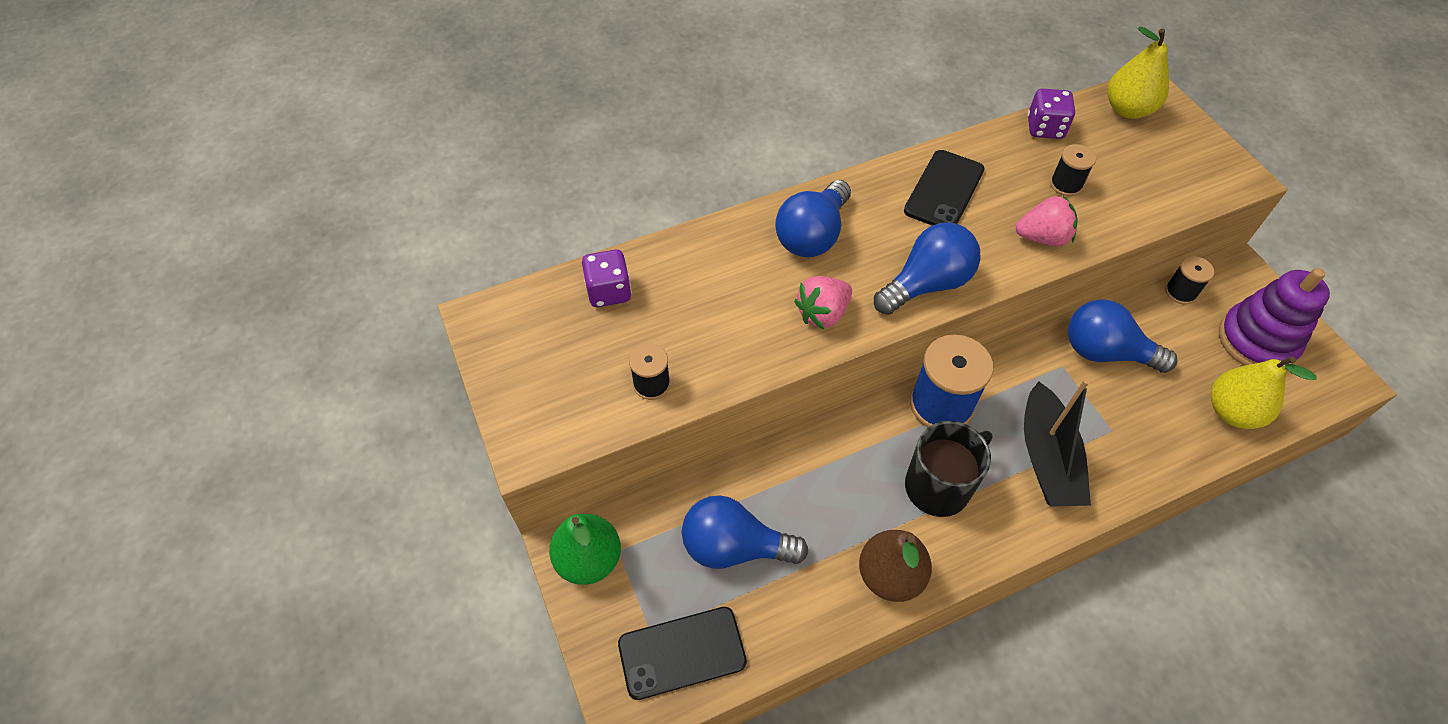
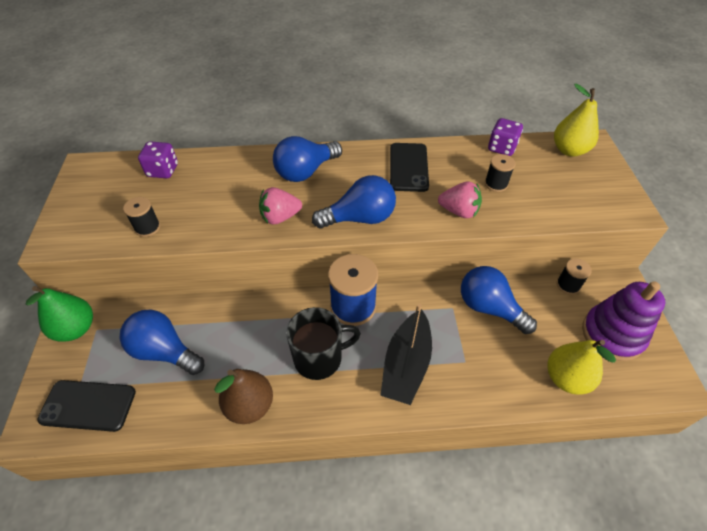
camera: 20 degrees right, 5 degrees down
black phone [904,150,985,226] -> black phone turned 45 degrees counterclockwise [390,143,429,192]

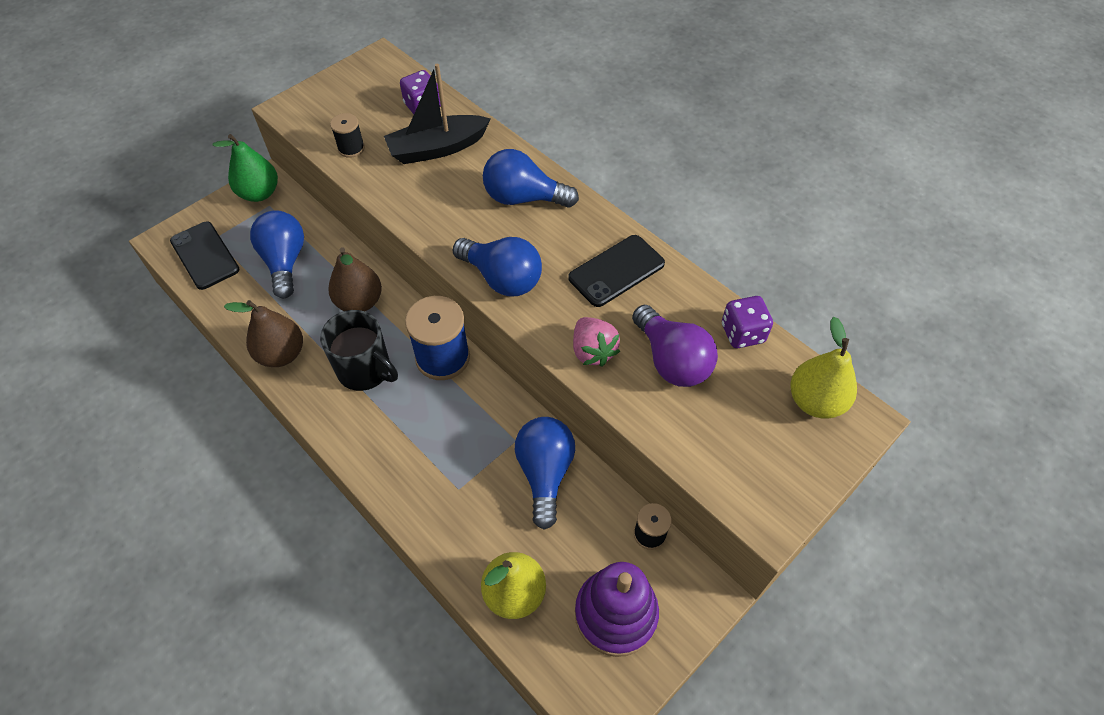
camera: 50 degrees right, 5 degrees up
pink strawberry [259,187,302,224] -> none
black boat [380,304,432,405] -> black boat moved to [384,64,491,164]
black spool [485,154,515,192] -> purple light bulb [632,305,718,387]
none -> brown pear [328,247,382,311]

